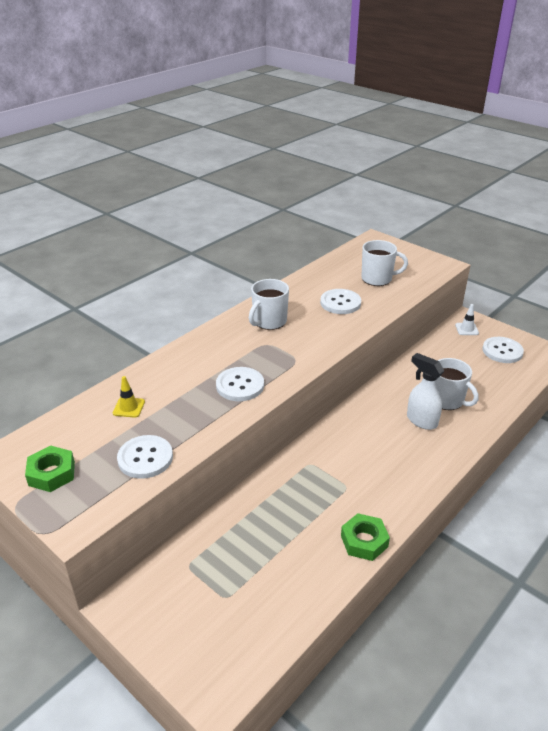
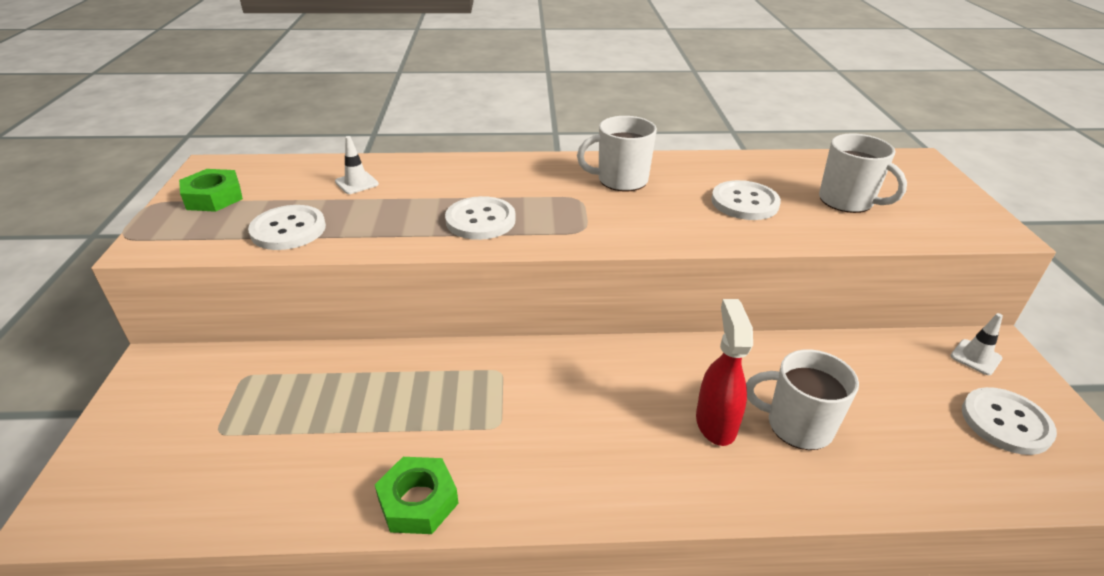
camera: 45 degrees right, 0 degrees up
yellow traffic cone [113,376,145,418] -> white traffic cone [335,136,379,194]
white spray bottle [407,353,444,430] -> red spray bottle [696,299,753,446]
white mug [436,358,479,410] -> white mug turned 105 degrees clockwise [746,349,859,450]

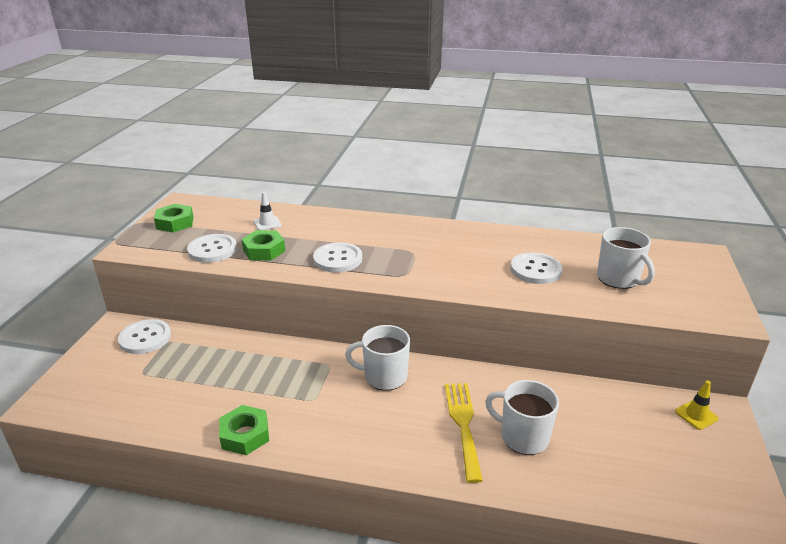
camera: 15 degrees right, 5 degrees down
white mug [577,116,657,191] -> white mug moved to [345,325,410,391]
red spray bottle [696,299,753,446] -> yellow fork [445,383,483,483]
white traffic cone [950,313,1003,375] -> yellow traffic cone [675,381,718,430]
white button [962,387,1057,455] -> white button moved to [118,319,171,354]
none -> green nut [241,230,285,261]

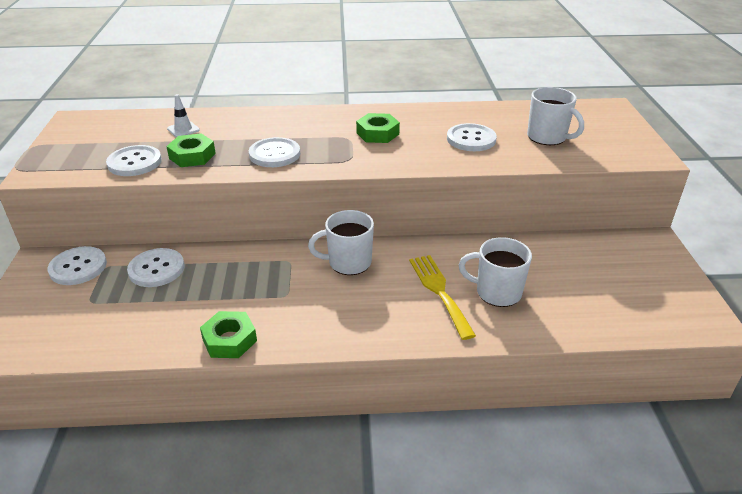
camera: 15 degrees left, 5 degrees up
green nut [154,204,194,233] -> green nut moved to [356,113,400,143]
yellow traffic cone [675,381,718,430] -> none
none -> white button [127,248,185,287]

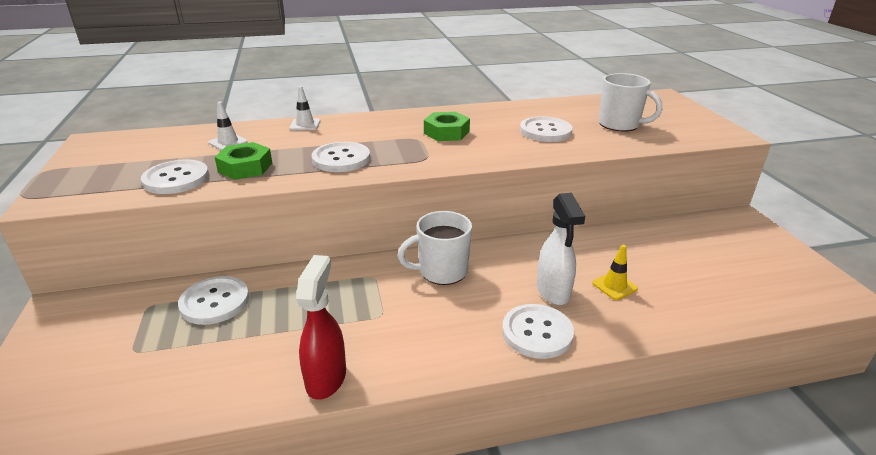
camera: 10 degrees left, 5 degrees down
white button [48,246,107,285] -> white button moved to [502,304,574,359]
green nut [200,311,257,358] -> red spray bottle [296,255,346,400]
yellow fork [409,255,476,340] -> white spray bottle [537,193,585,305]
white mug [459,237,532,307] -> yellow traffic cone [592,245,638,300]
none -> white traffic cone [289,86,320,130]

